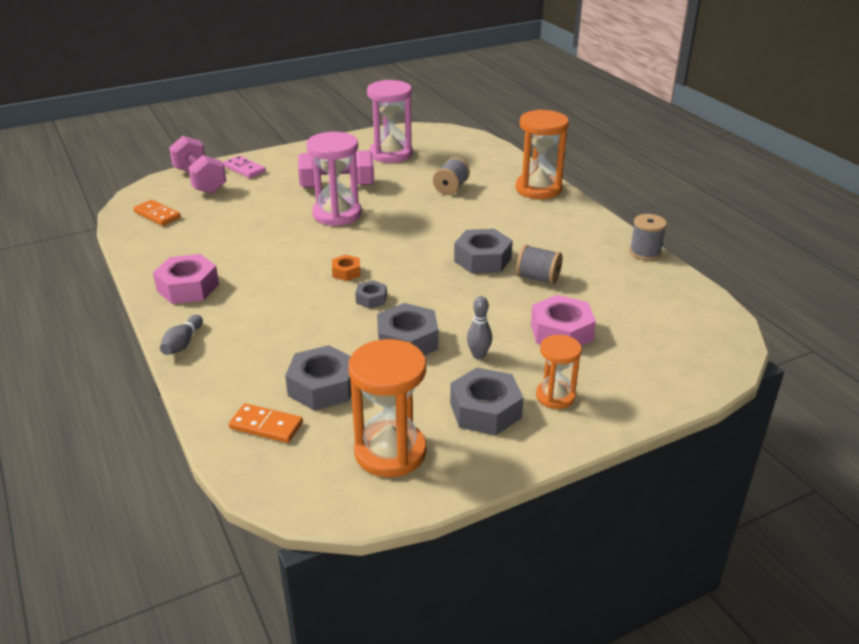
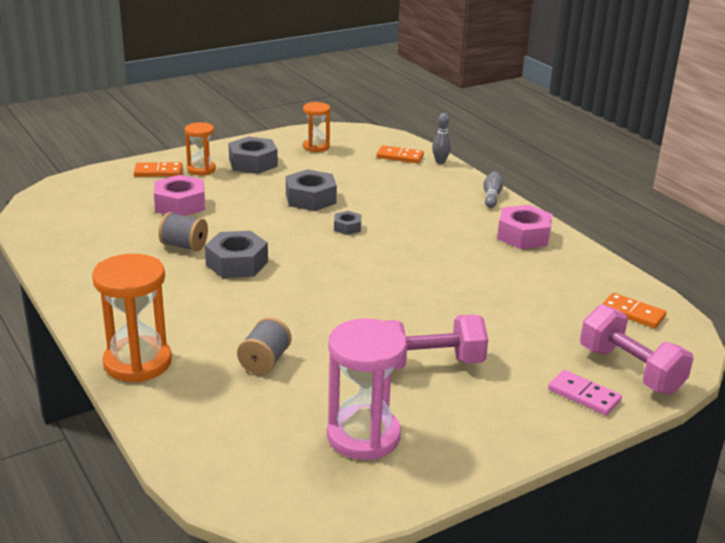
camera: 175 degrees right, 5 degrees down
grey nut [285,345,351,411] -> none
pink hourglass [306,132,362,226] -> none
orange nut [332,255,360,281] -> none
orange hourglass [348,339,426,477] -> orange hourglass [303,102,330,152], size x0.59
grey bowling pin [467,296,492,359] -> grey bowling pin moved to [432,113,451,164]
grey spool [629,214,667,260] -> none
none -> orange domino [134,162,183,177]

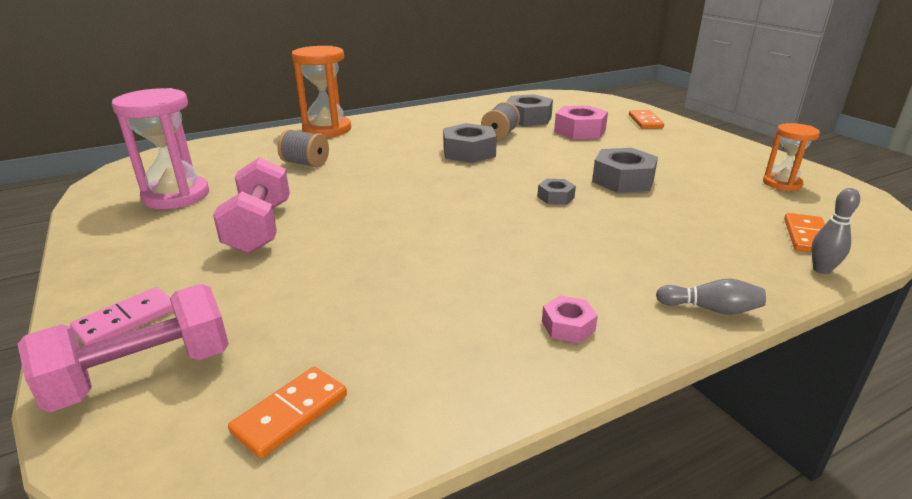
camera: 95 degrees right, 0 degrees up
orange hourglass [185,122,216,175] -> none
grey nut [228,137,278,174] -> grey nut moved to [506,94,553,126]
pink nut [497,205,553,249] -> pink nut [542,296,598,343], size x0.54

